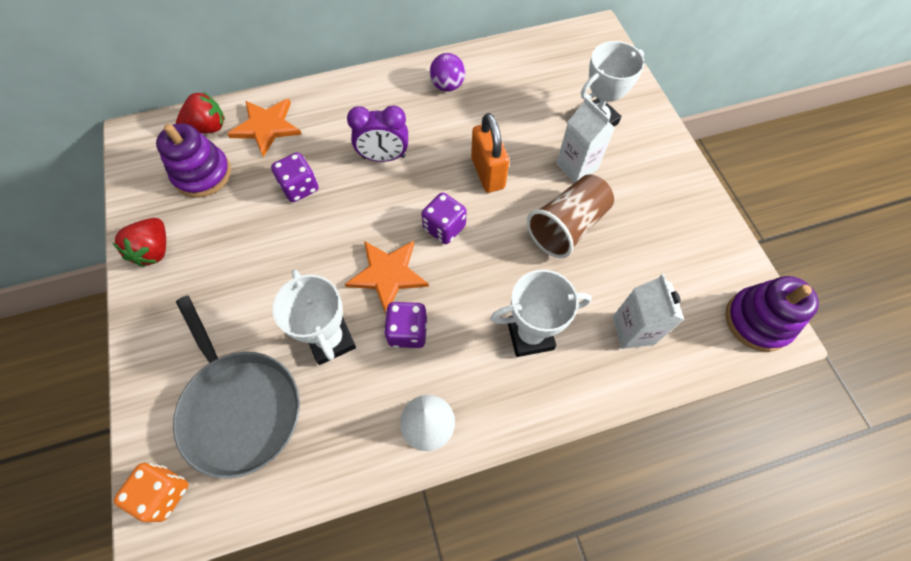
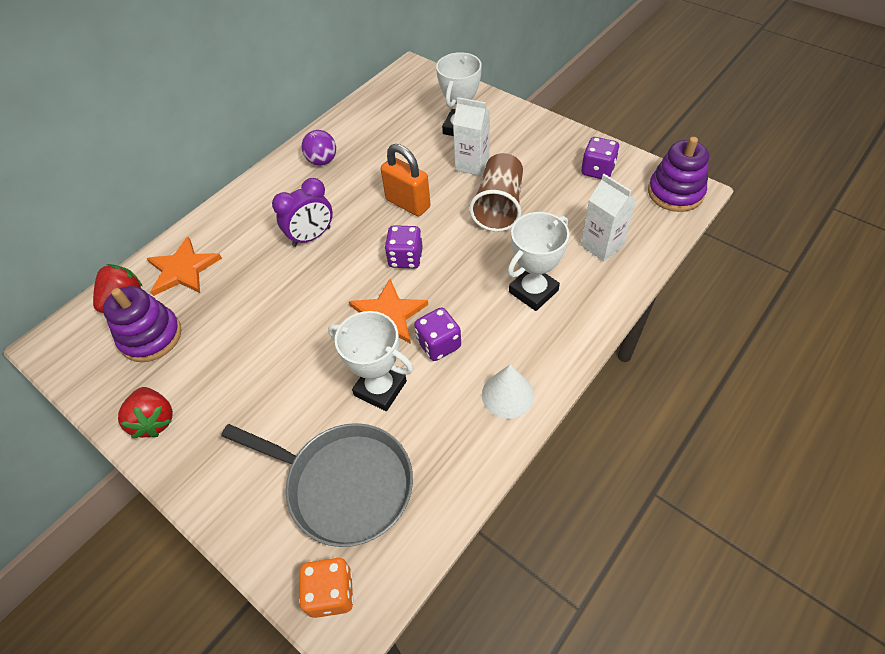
camera: 30 degrees left, 10 degrees down
purple dice [271,152,318,202] -> purple dice moved to [581,137,620,179]

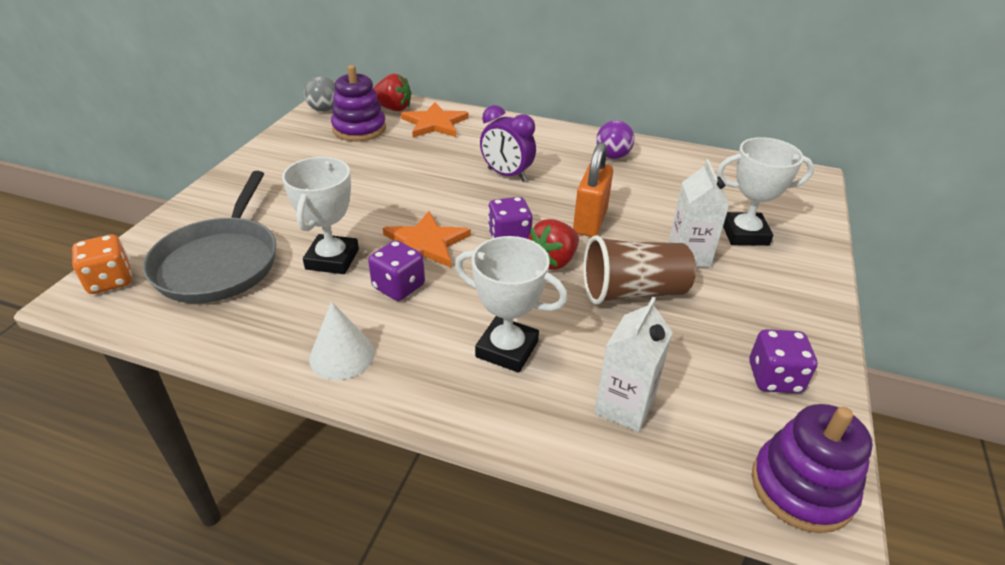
camera: 65 degrees right, 15 degrees down
red strawberry [118,387,173,438] -> red strawberry moved to [528,219,579,270]
none -> grey ball [304,76,336,112]

